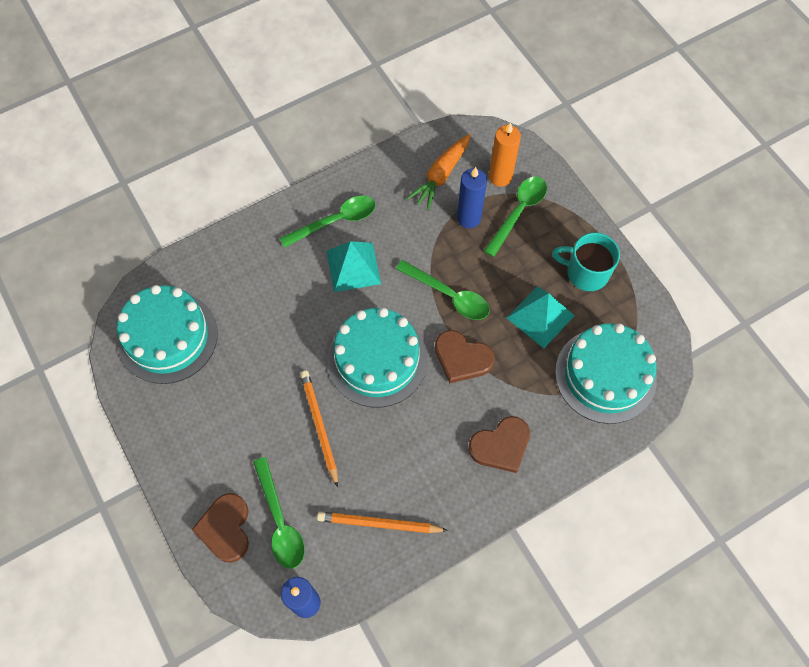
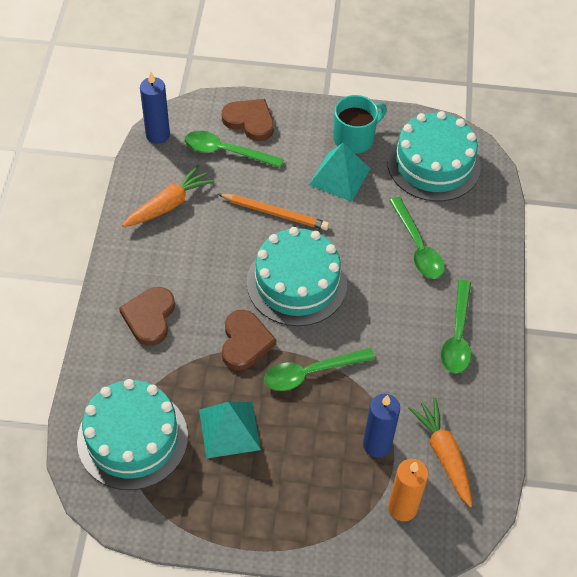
camera: 125 degrees right, 10 degrees down
orange pencil [317,512,448,533] -> orange carrot [122,165,215,227]
turquoise pyramid [327,241,381,292] -> turquoise pyramid moved to [309,143,370,202]
brown heart [435,330,495,383] -> brown heart turned 120 degrees clockwise [222,310,276,370]
green spoon [484,177,547,257] -> green spoon moved to [389,197,445,279]
turquoise mug [552,232,620,291] -> turquoise mug moved to [333,95,387,154]

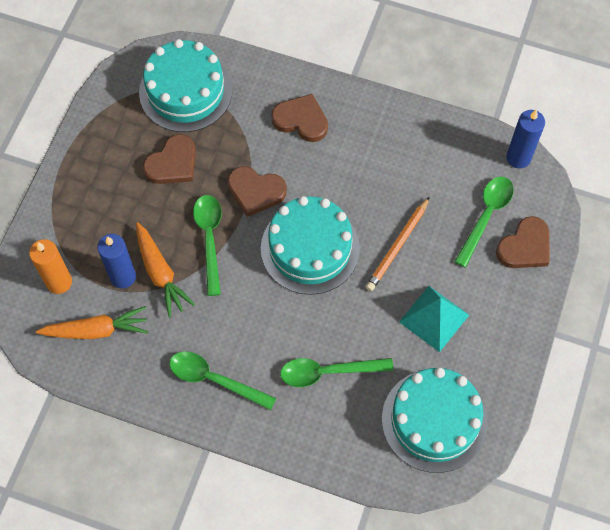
camera: 105 degrees right, 10 degrees up
orange carrot [122,165,215,227] -> orange carrot moved to [136,222,195,318]
turquoise pyramid [199,402,261,459] -> brown heart [143,134,196,184]
turquoise mug [333,95,387,154] -> none

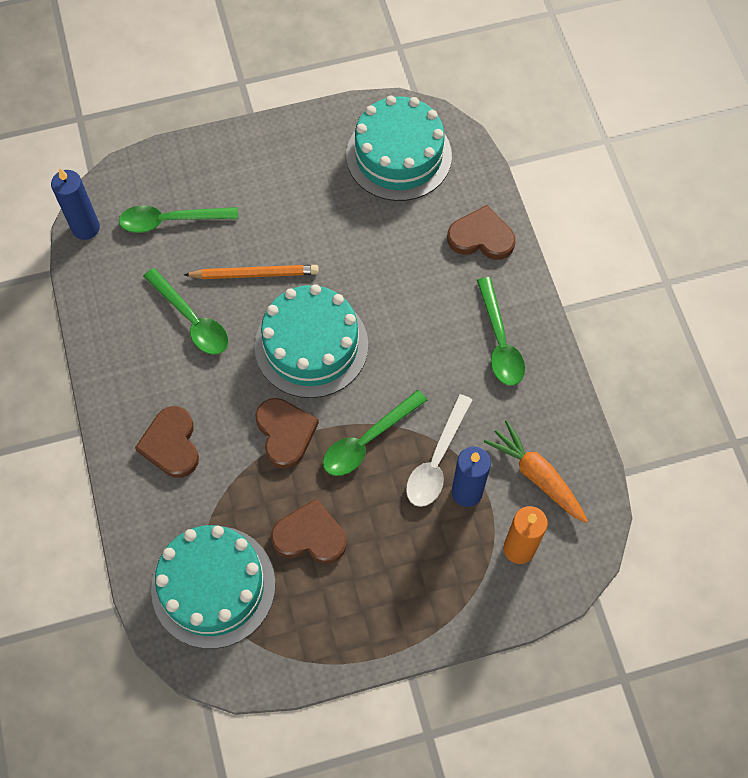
camera: 125 degrees left, 0 degrees up
orange carrot [136,222,195,318] -> white spoon [406,394,473,507]
green spoon [280,358,394,387] -> green spoon moved to [143,268,228,355]
turquoise pyramid [399,286,469,352] -> none
brown heart [496,216,550,268] -> brown heart moved to [447,205,516,260]

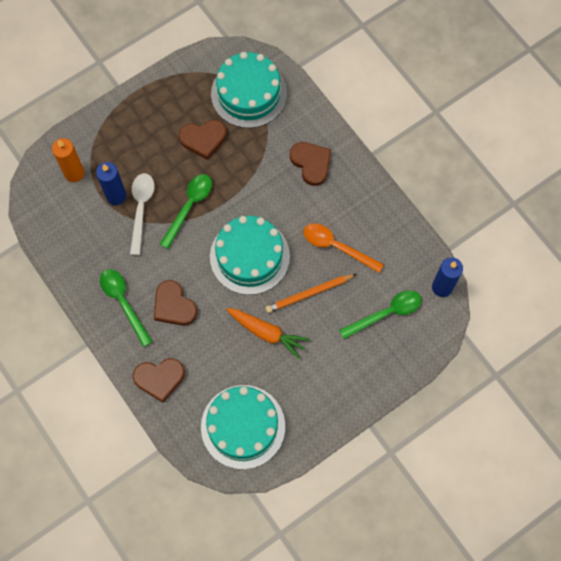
camera: 160 degrees right, 5 degrees up
green spoon [143,268,228,355] -> orange spoon [303,223,384,273]
brown heart [255,398,319,469] -> brown heart moved to [154,280,198,326]
orange carrot [484,420,588,523] -> orange carrot moved to [226,308,310,359]

